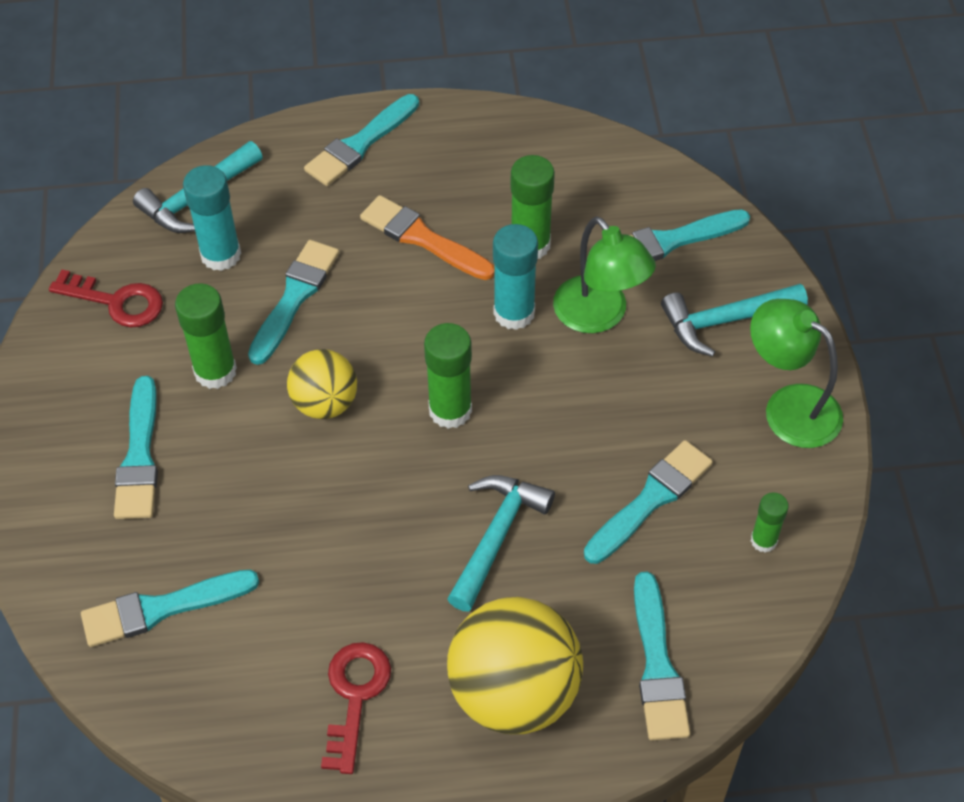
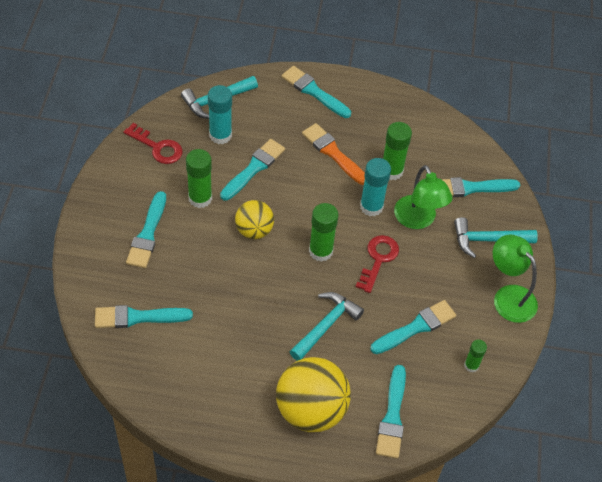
camera: 10 degrees right, 0 degrees up
turquoise brush [304,94,419,186] -> turquoise brush turned 75 degrees clockwise [282,66,351,118]
red key [321,642,391,774] -> red key moved to [356,235,399,293]

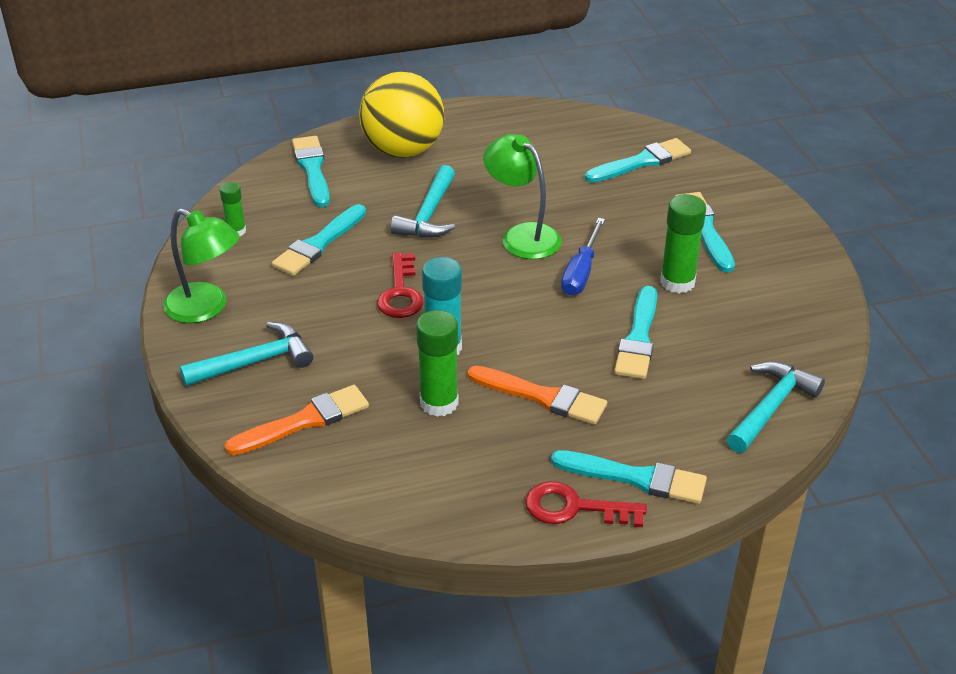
camera: 160 degrees right, 15 degrees down
red key [124,123,183,164] -> red key moved to [525,481,646,527]
turquoise glue stick [208,85,232,144] -> none
yellow ball [235,200,274,239] -> blue screwdriver [561,218,605,295]
green glue stick [309,203,339,262] -> none
green lamp [394,165,453,229] -> green lamp moved to [483,134,562,259]
turquoise brush [441,177,520,197] -> orange brush [224,385,369,455]

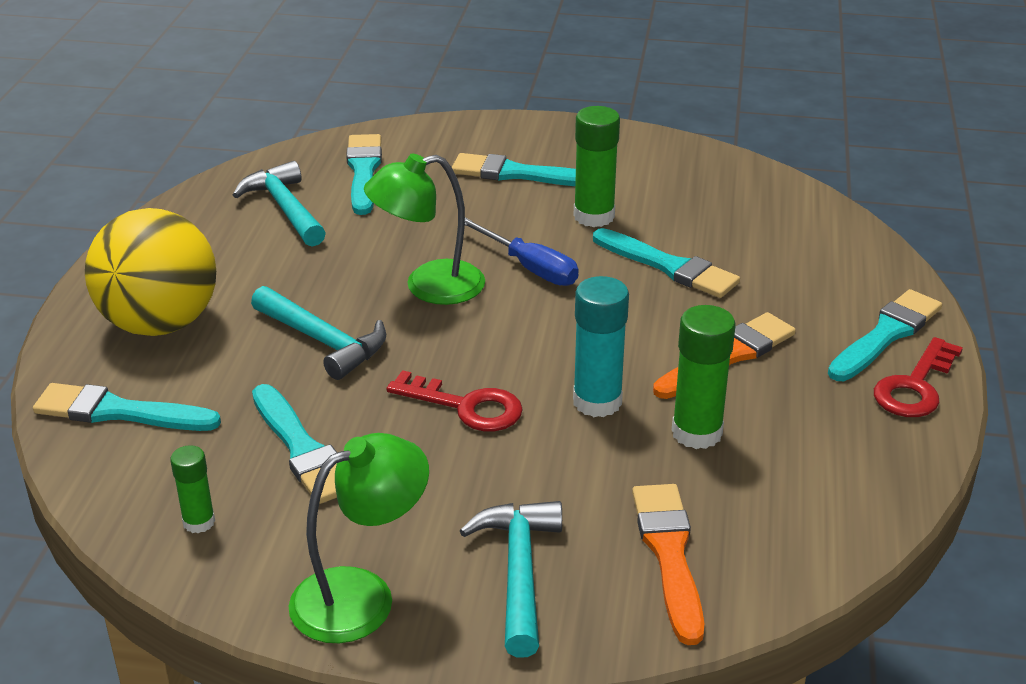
camera: 65 degrees left, 5 degrees down
turquoise hammer [727,361,825,453] -> turquoise hammer moved to [233,161,326,247]

